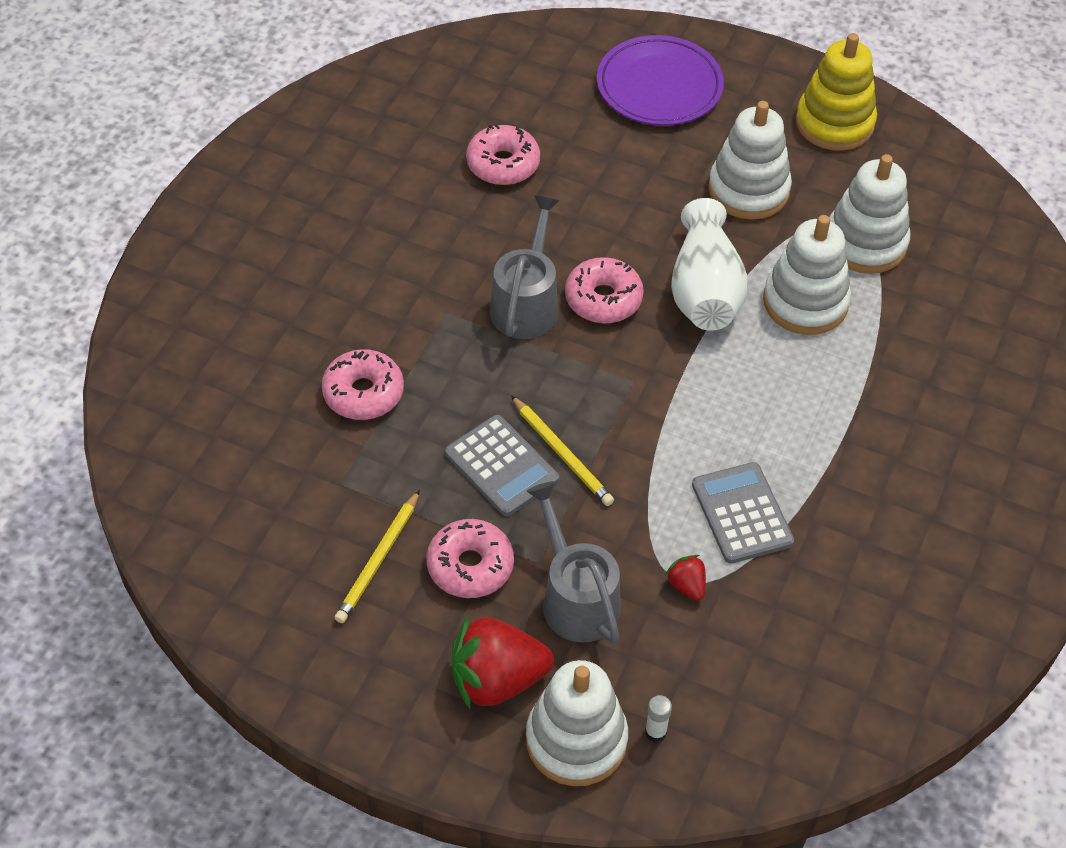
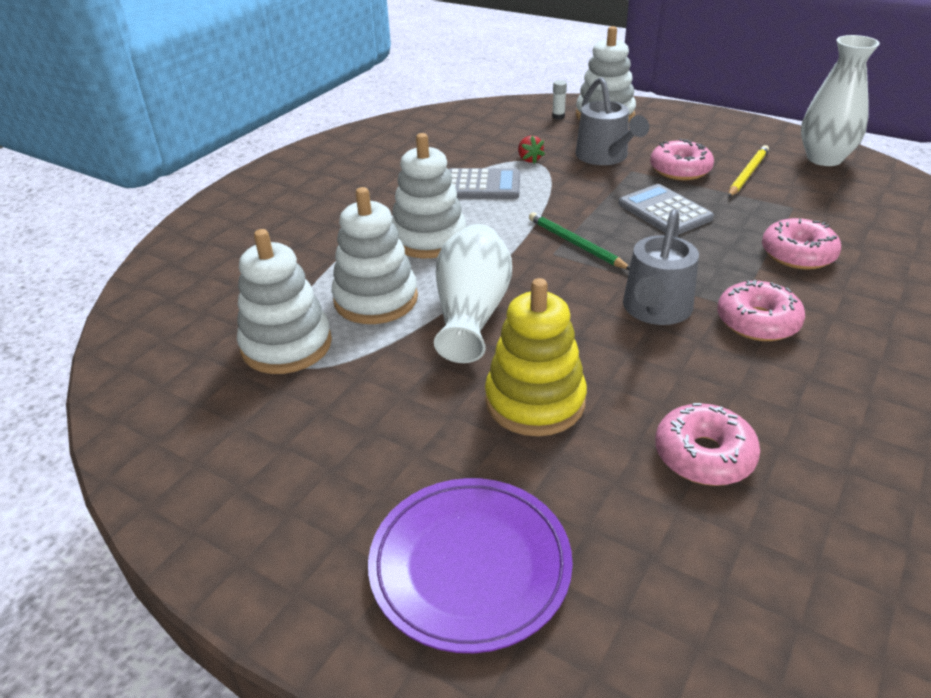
camera: 170 degrees left, 15 degrees down
red strawberry [452,615,554,709] -> none
yellow pencil [511,396,614,506] -> none
pink donut [565,257,644,323] -> pink donut moved to [717,280,805,341]
grey calculator [692,462,794,564] -> grey calculator turned 75 degrees counterclockwise [449,168,520,199]
white stacking toy [708,101,792,220] -> white stacking toy moved to [392,133,466,258]
yellow stacking toy [796,33,877,151] -> yellow stacking toy moved to [485,278,587,436]
none -> green pencil [529,212,630,270]
none -> white vase [801,35,880,166]

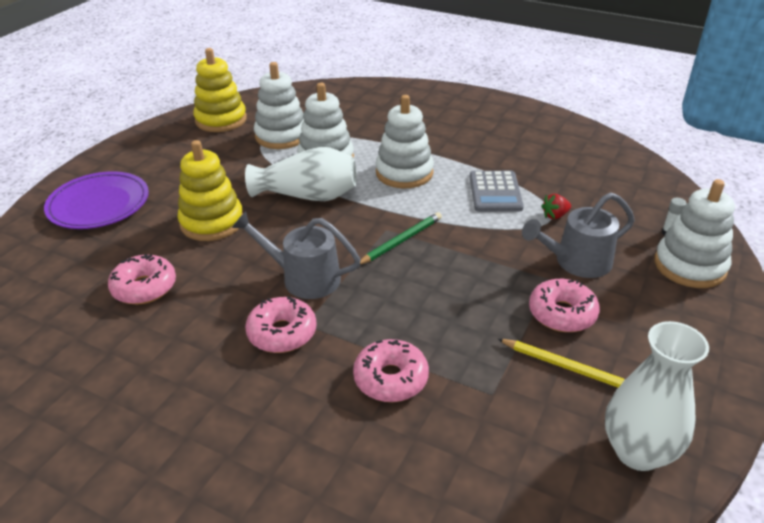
camera: 85 degrees right, 0 degrees up
grey calculator [618,184,714,235] -> none
none -> yellow stacking toy [193,48,247,132]

